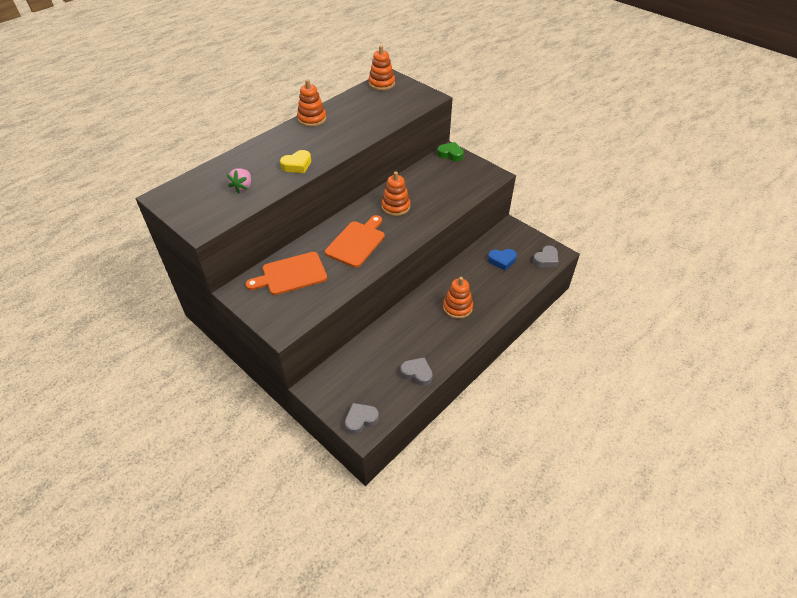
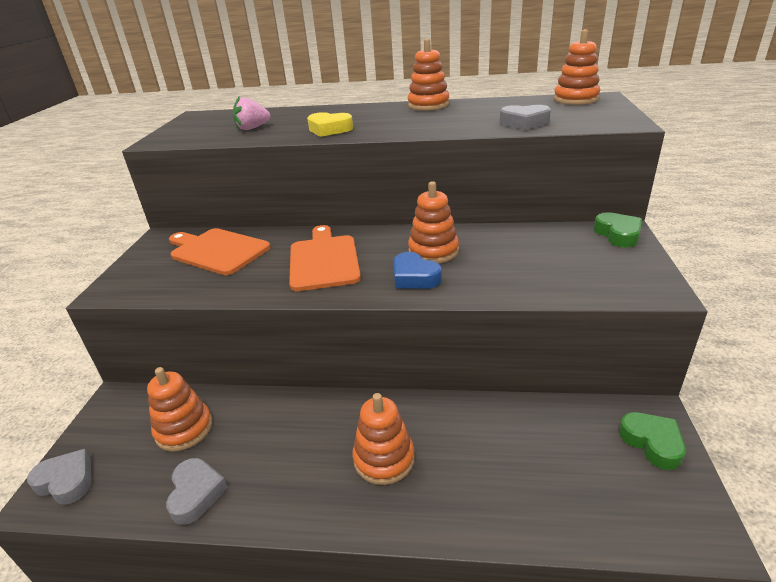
camera: 55 degrees right, 15 degrees down
orange cutting board [325,215,385,268] -> orange cutting board turned 90 degrees counterclockwise [289,225,361,291]
blue heart [488,249,517,271] -> blue heart moved to [394,252,442,289]
grey heart [533,246,559,268] -> grey heart moved to [499,105,551,130]
none -> orange stacking toy [147,367,212,452]
none -> green heart [619,412,686,470]

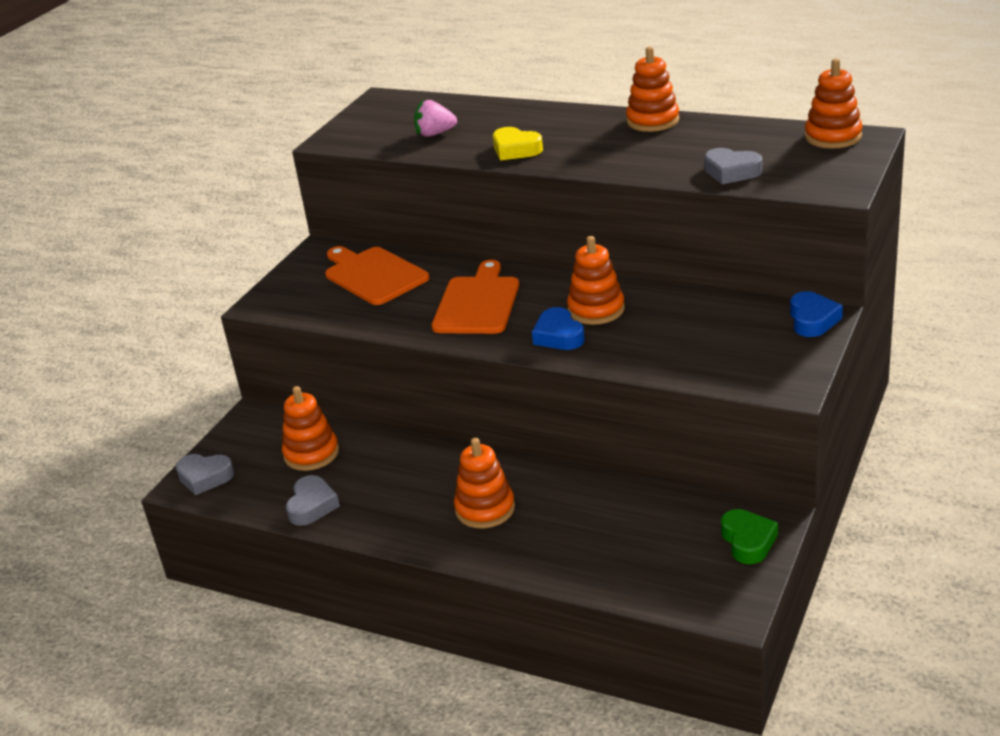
camera: 20 degrees right, 0 degrees up
grey heart [27,449,91,505] -> grey heart turned 150 degrees clockwise [176,454,234,495]
green heart [594,212,642,248] -> blue heart [790,291,843,337]

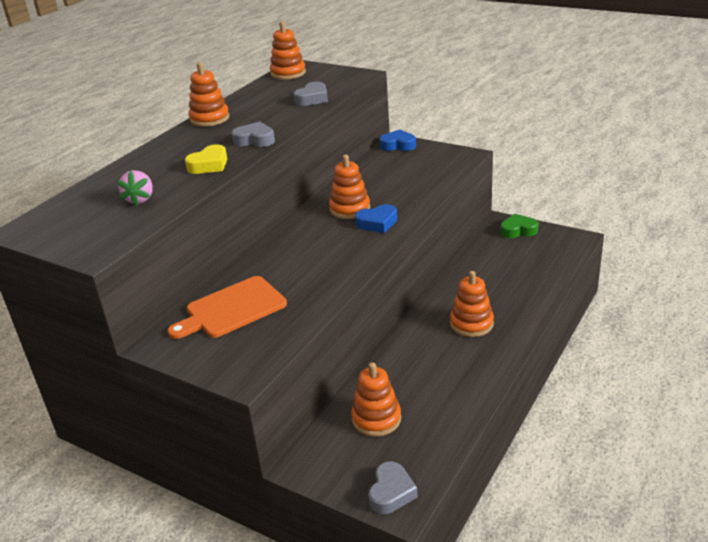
camera: 85 degrees left, 0 degrees up
grey heart [286,475,340,526] -> grey heart moved to [232,121,275,147]
orange cutting board [432,260,519,334] -> none

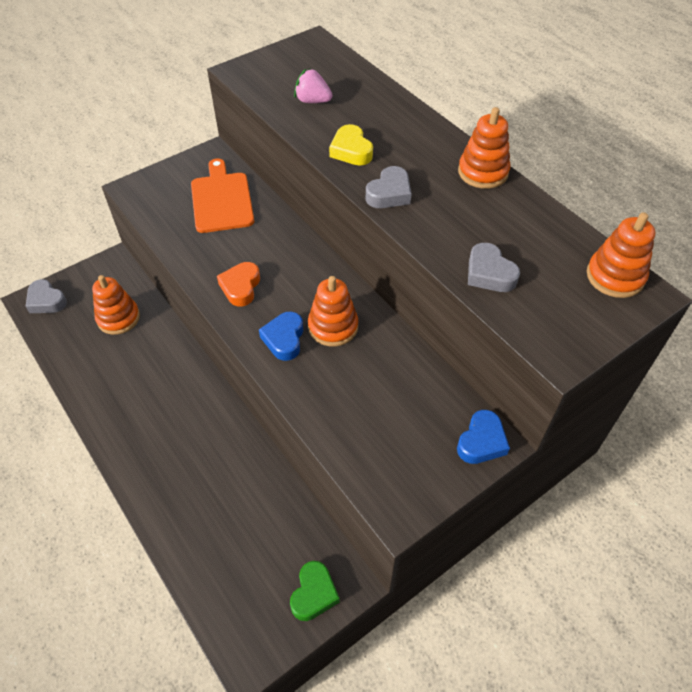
camera: 110 degrees right, 20 degrees up
orange stacking toy [450,271,494,337] -> none
none -> orange heart [217,262,260,306]

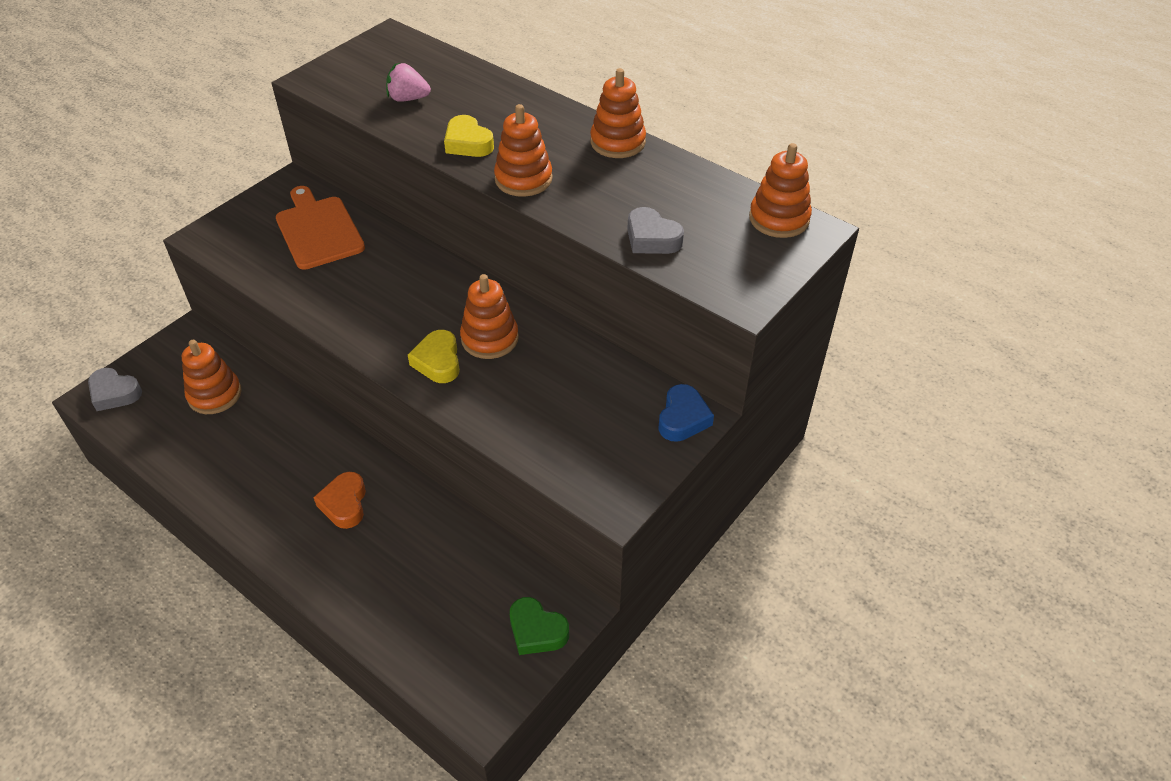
camera: 15 degrees left, 5 degrees down
orange heart [217,262,260,306] -> orange heart moved to [313,472,366,529]
blue heart [259,312,303,361] -> yellow heart [408,330,460,383]
green heart [290,561,340,621] -> green heart turned 120 degrees clockwise [510,597,569,655]
grey heart [365,166,411,208] -> orange stacking toy [494,104,552,197]

